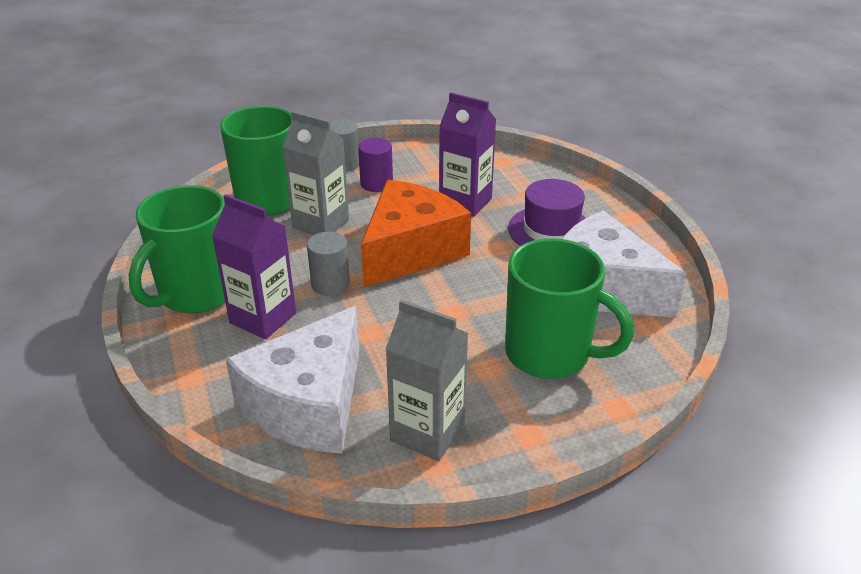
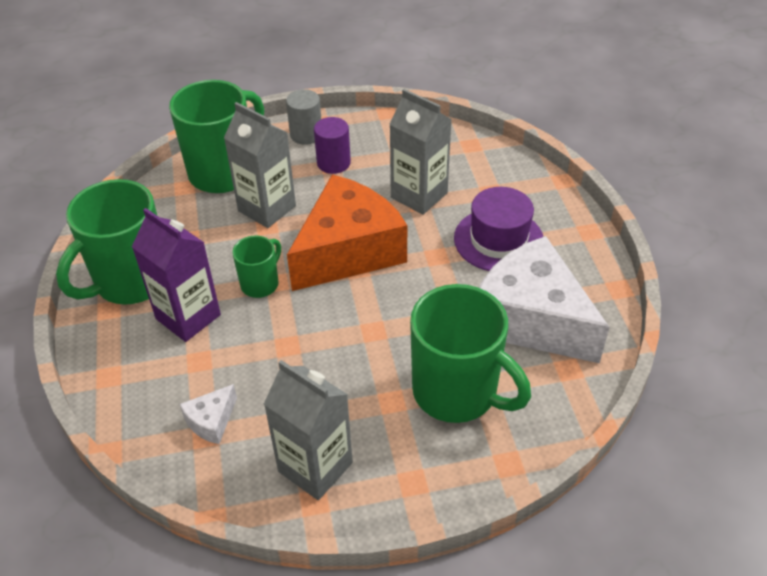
camera: 10 degrees right, 10 degrees up
white cheese [226,306,360,454] -> white cheese [179,384,237,444], size x0.41
grey cylinder [307,232,350,296] -> green mug [232,236,281,298]
purple carton [439,92,496,217] -> grey carton [389,89,452,215]

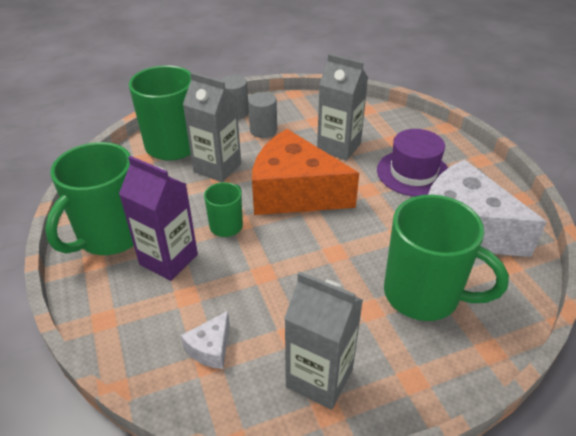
camera: 10 degrees left, 5 degrees down
orange cheese [287,174,407,291] -> orange cheese turned 105 degrees counterclockwise [252,129,359,215]
purple cylinder [314,117,351,174] -> grey cylinder [248,92,277,138]

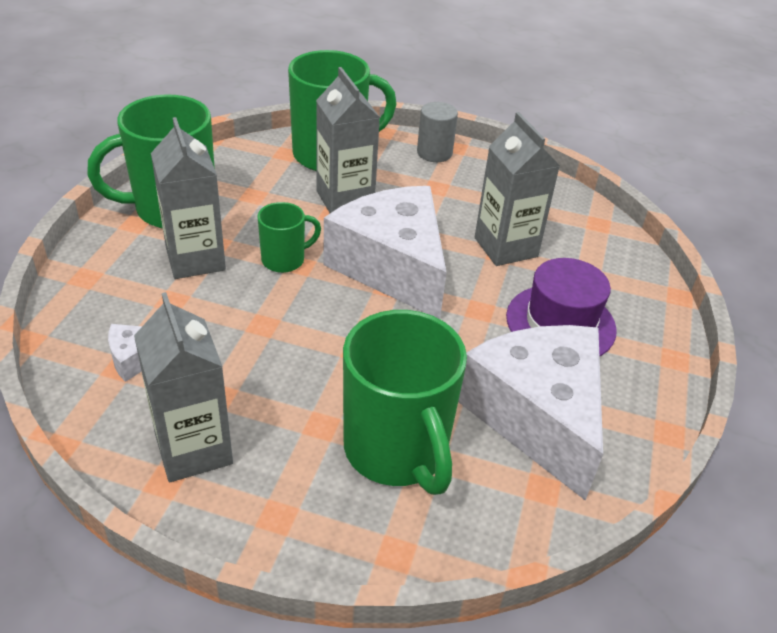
camera: 35 degrees right, 0 degrees up
purple carton [119,156,198,281] -> grey carton [151,117,226,279]
grey cylinder [248,92,277,138] -> none
orange cheese [252,129,359,215] -> white cheese [323,186,447,319]

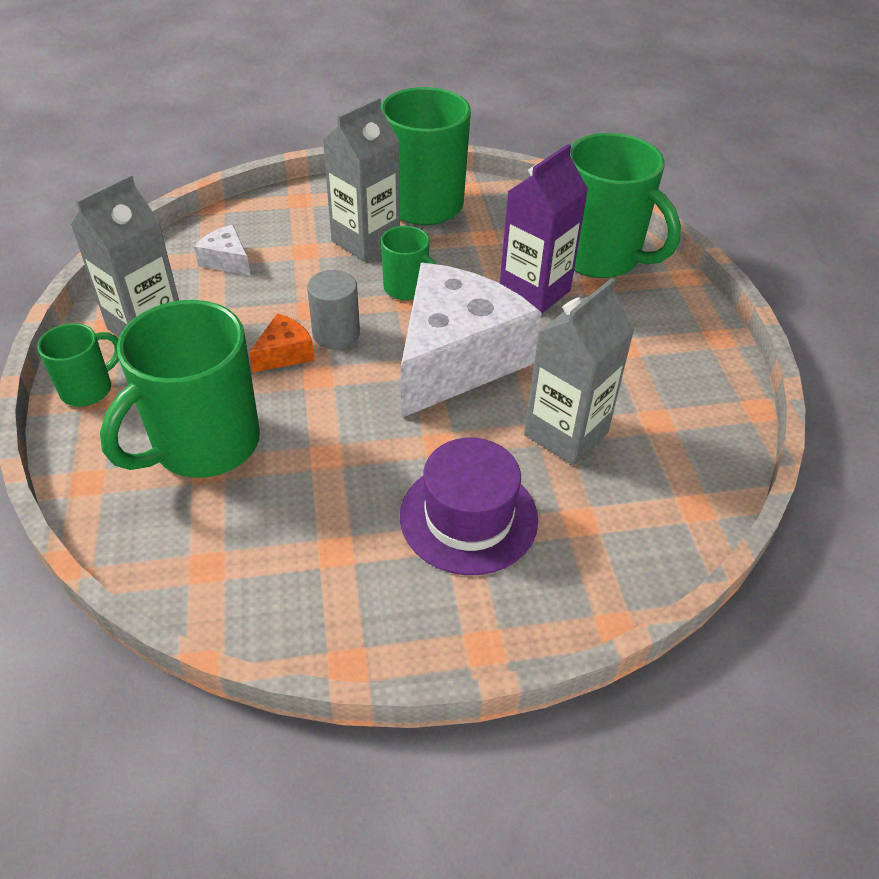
camera: 65 degrees right, 5 degrees up
grey carton [316,67,380,213] -> purple carton [500,144,588,314]
grey cylinder [417,102,458,162] -> grey cylinder moved to [307,270,360,349]
white cheese [458,325,603,500] -> none
none -> green mug [37,323,119,406]
none -> orange cheese [249,313,315,373]

